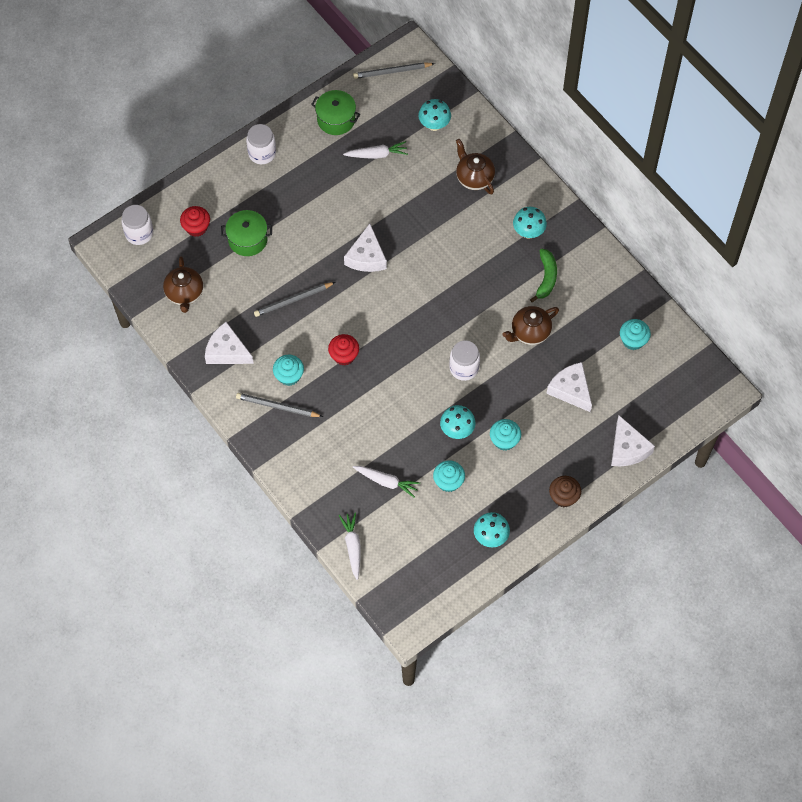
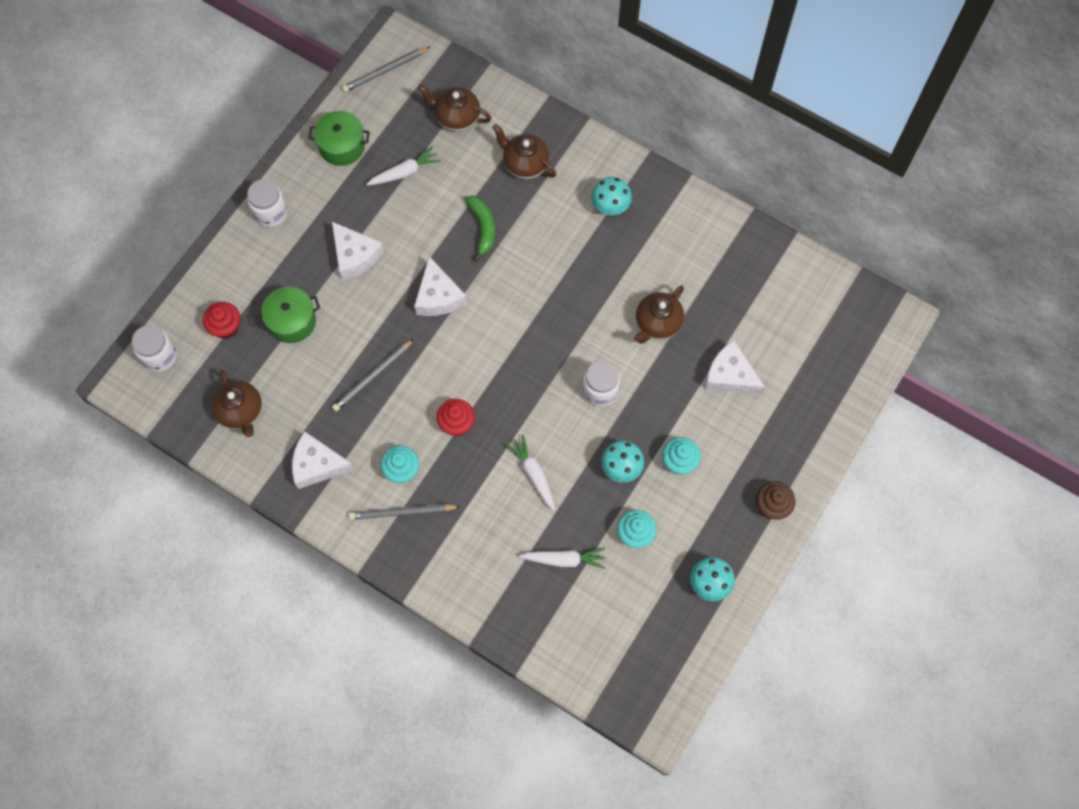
camera: 20 degrees left, 5 degrees up
white carrot [339,512,361,580] -> white carrot moved to [505,435,555,511]
turquoise mushroom [418,99,451,131] -> brown teapot [418,85,492,131]
green banana [530,249,557,302] -> green banana moved to [465,196,495,262]
white cheese [611,416,655,466] -> white cheese moved to [332,222,384,280]
turquoise cupcake [620,319,651,350] -> none

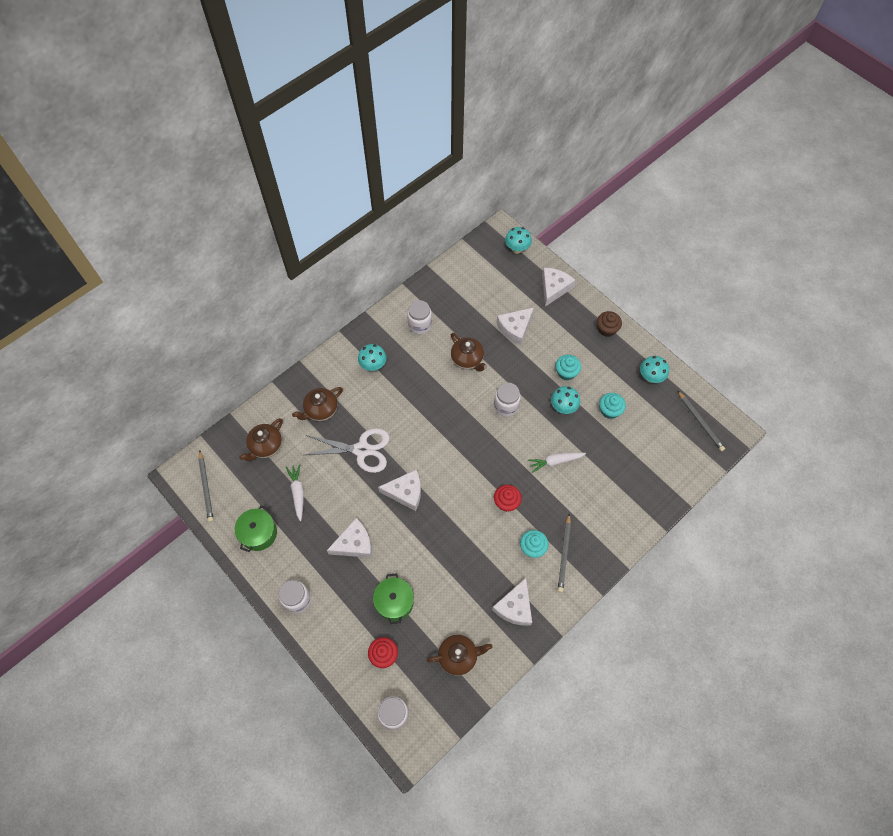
camera: 75 degrees left, 5 degrees down
grey pencil [332,339,414,411] -> grey pencil moved to [677,390,725,451]
green banana [465,196,495,262] -> white scissors [304,428,390,473]
white carrot [519,548,605,569] -> none
none -> white jar [407,300,432,334]
none -> turquoise mushroom [505,227,532,254]
none -> white cheese [542,268,575,307]

